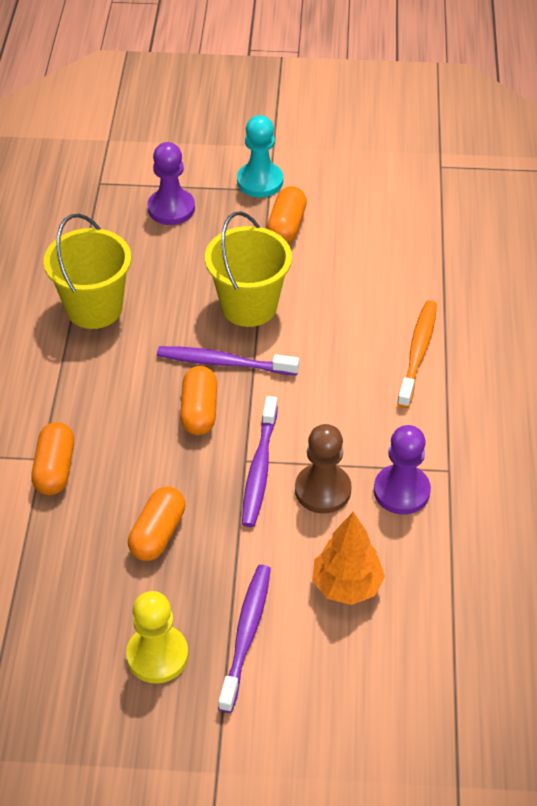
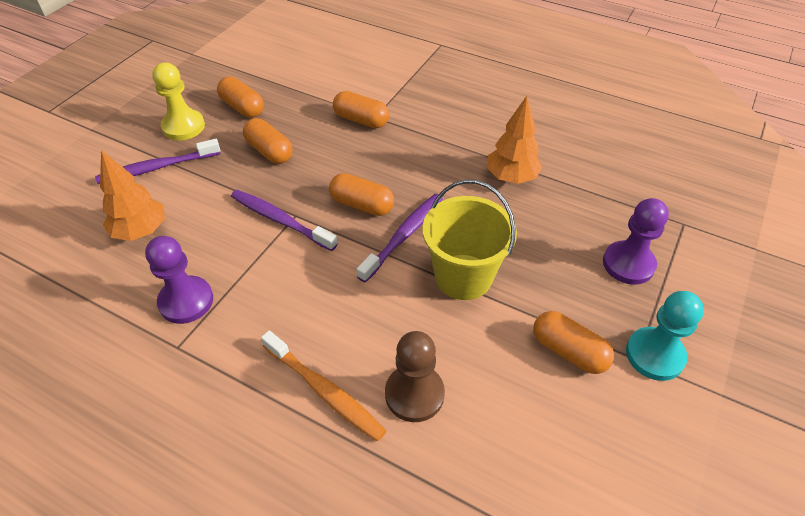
camera: 115 degrees right, 0 degrees up
yellow bucket [44,214,131,329] -> orange tree [487,96,542,184]
purple toothbrush [218,565,271,713] -> purple toothbrush turned 120 degrees clockwise [95,139,221,184]
brown pawn [295,424,351,514] -> brown pawn moved to [385,331,445,422]
none -> orange capsule [217,77,264,118]

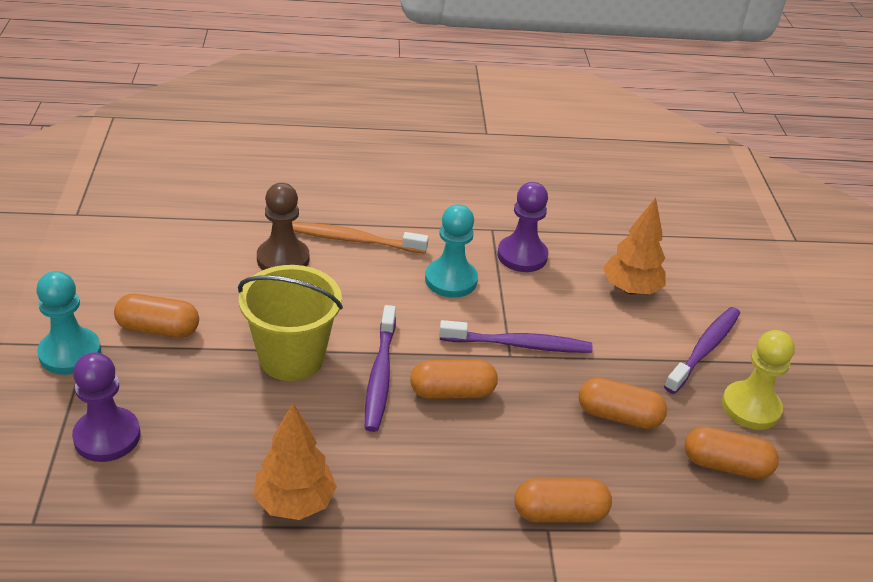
camera: 145 degrees right, 10 degrees down
none -> turquoise pawn [425,204,478,298]

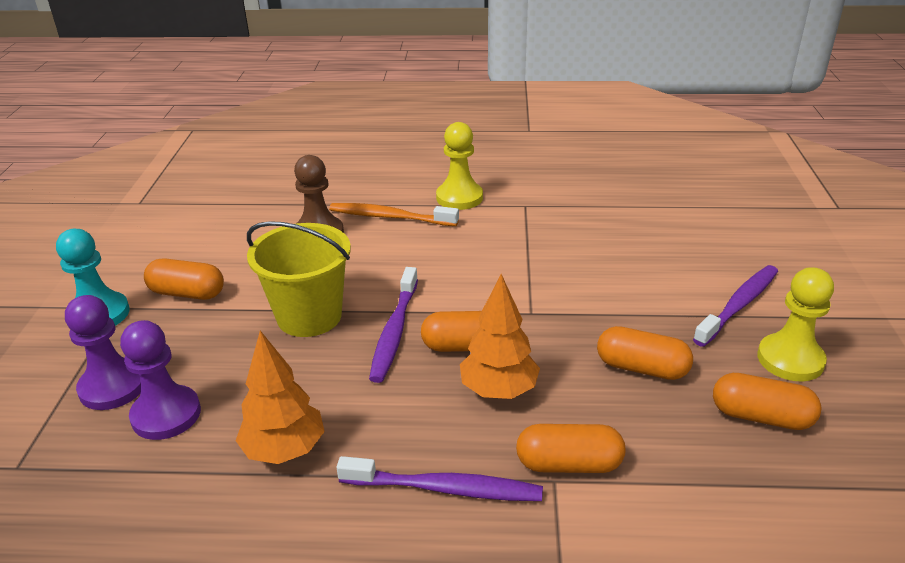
camera: 10 degrees right, 5 degrees down
turquoise pawn [425,204,478,298] -> none
purple toothbrush [439,320,593,353] -> purple toothbrush moved to [337,456,543,501]
purple pawn [497,182,548,272] -> purple pawn moved to [120,320,201,440]
orange tree [603,197,666,295] -> orange tree moved to [460,274,540,399]
none -> yellow pawn [436,122,483,210]

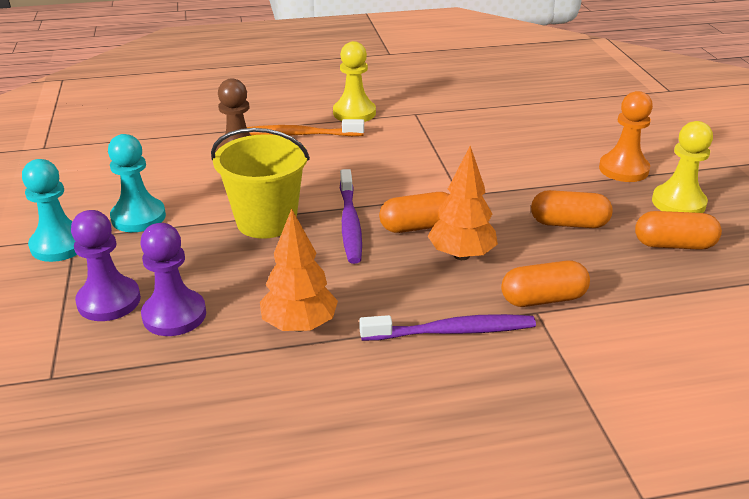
camera: 15 degrees left, 0 degrees up
orange capsule [144,258,224,300] -> turquoise pawn [108,134,166,232]
purple toothbrush [693,265,778,347] -> orange pawn [599,91,653,182]

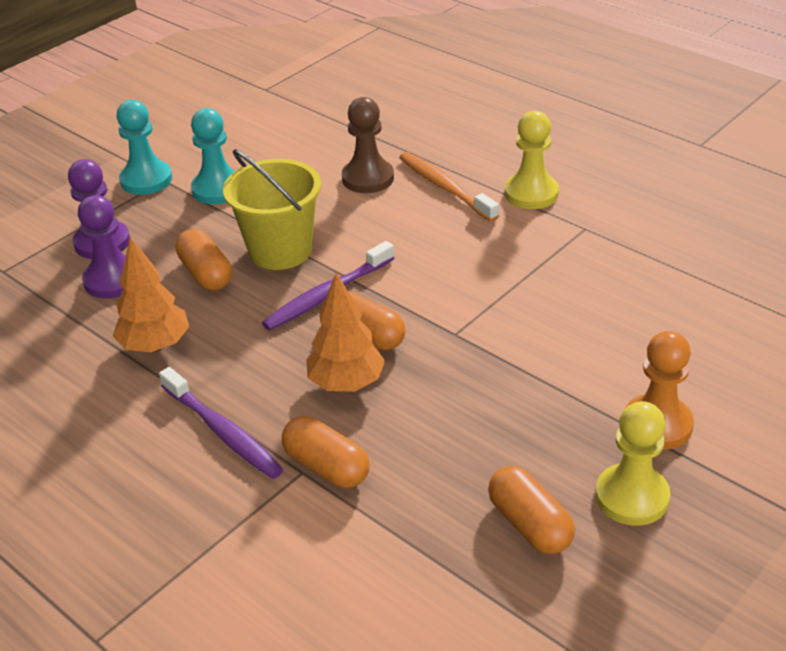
camera: 55 degrees right, 5 degrees up
orange capsule [531,190,613,228] -> orange capsule moved to [176,229,232,291]

